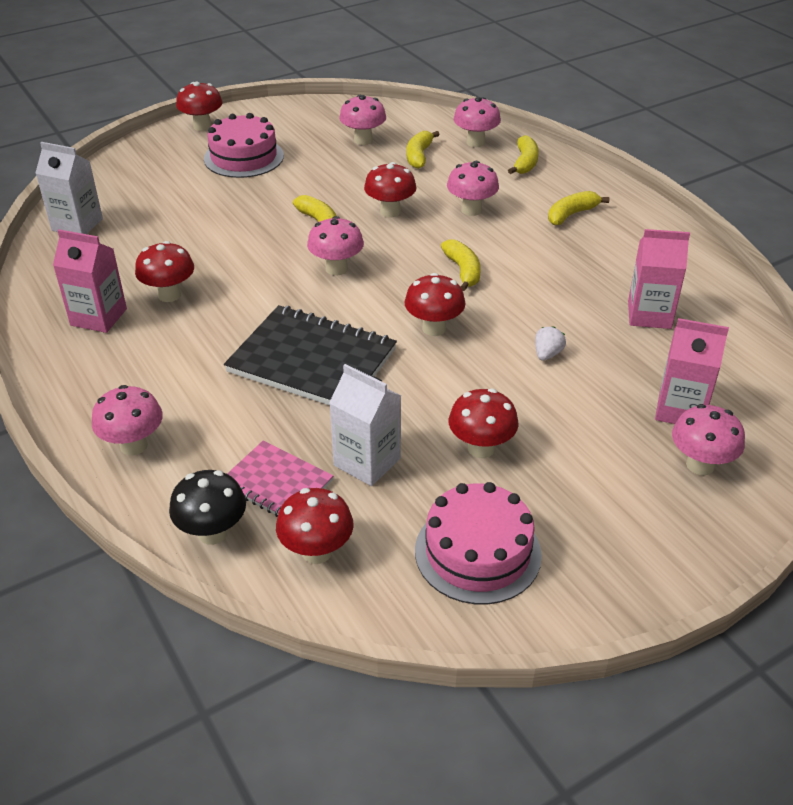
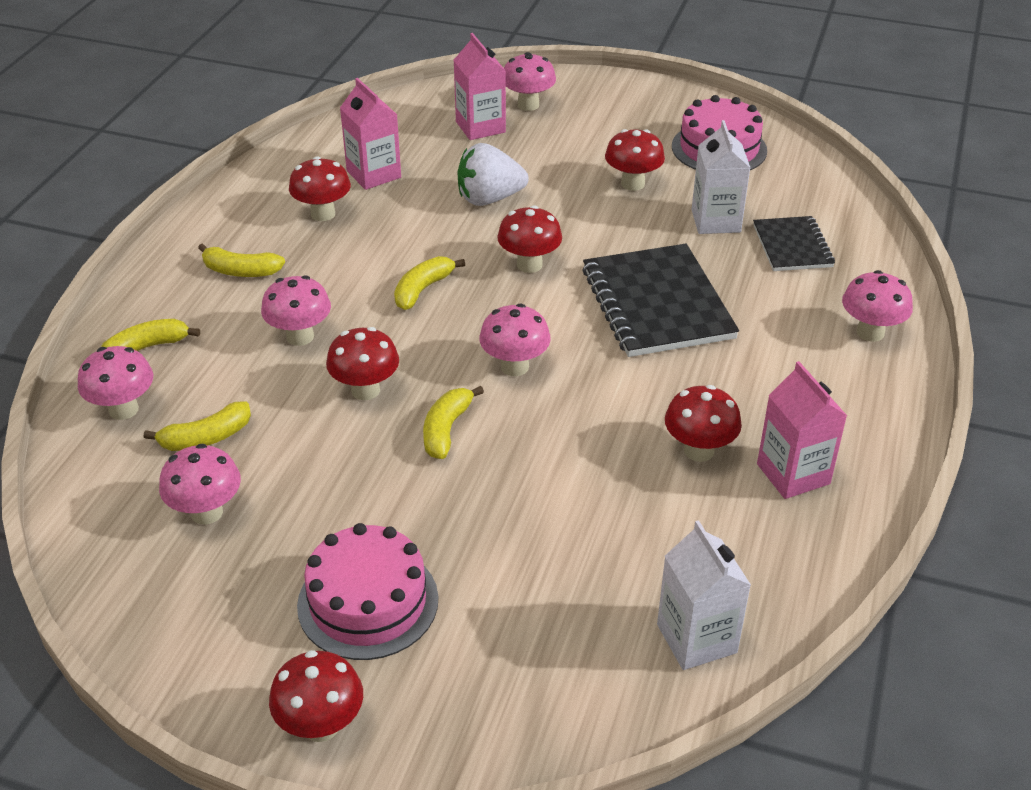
camera: 130 degrees left, 0 degrees up
black mushroom [169,470,246,545] -> none
pink notebook [227,440,334,517] -> black notebook [753,216,835,271]
red mushroom [276,488,354,564] -> red mushroom moved to [289,157,351,221]
white strawberry [535,326,566,361] -> white strawberry [458,143,529,206], size x2.02

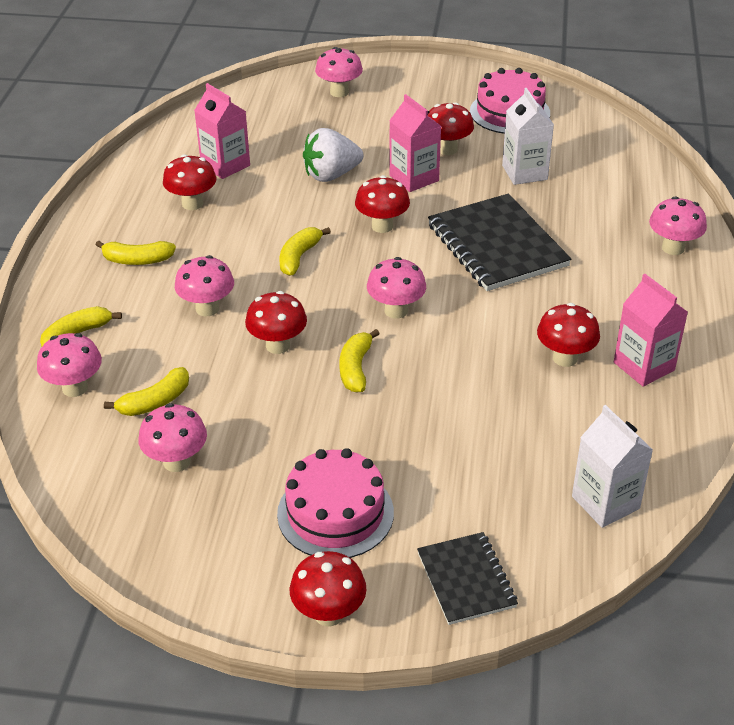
camera: 10 degrees left, 0 degrees up
pink carton [454,33,506,140] -> pink carton moved to [389,94,441,192]
black notebook [753,216,835,271] -> black notebook moved to [417,532,518,625]

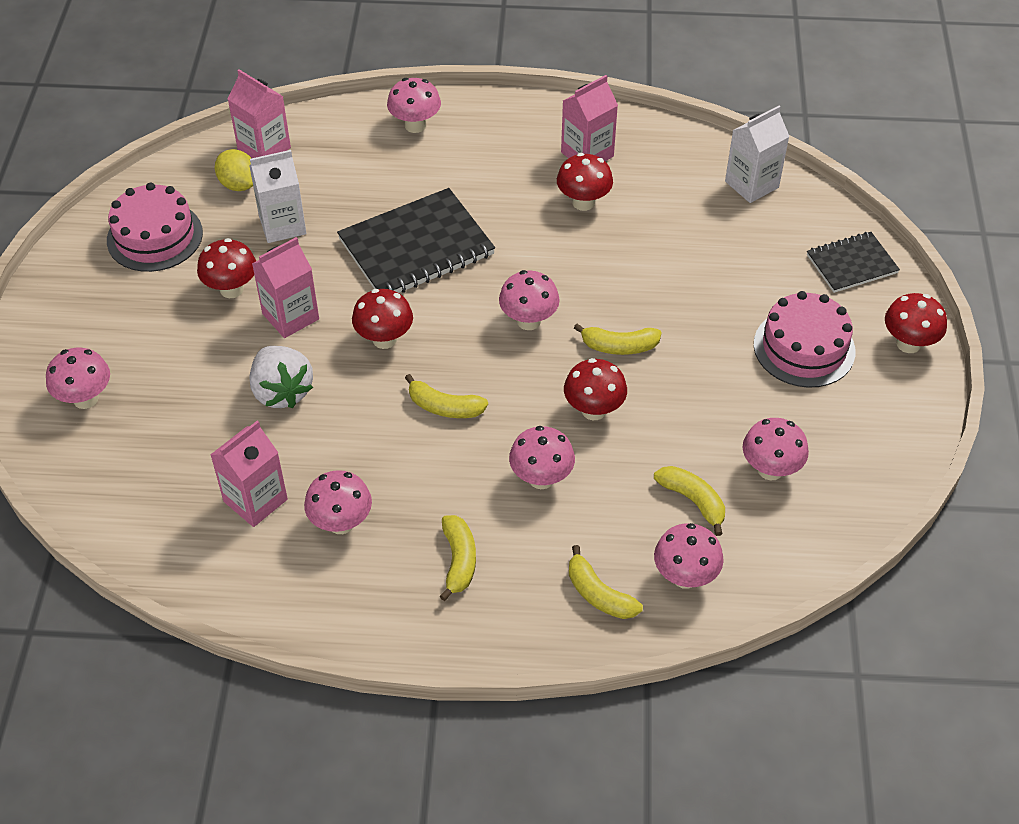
camera: 95 degrees left, 10 degrees up
red mushroom [163,155,217,210] -> pink mushroom [304,470,372,534]
none -> yellow lemon [215,149,253,191]
none -> pink carton [228,69,291,158]

